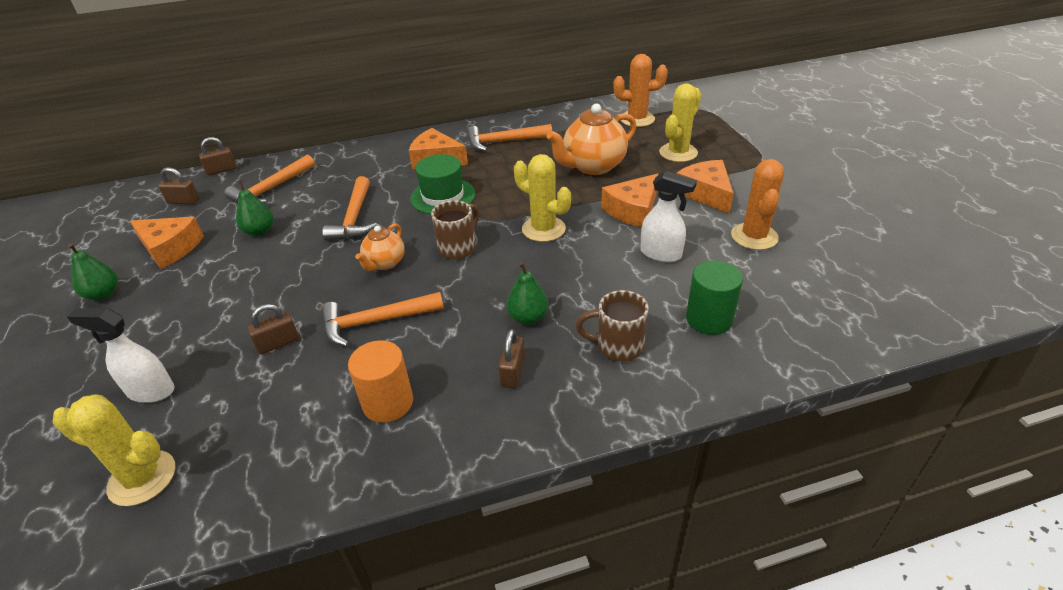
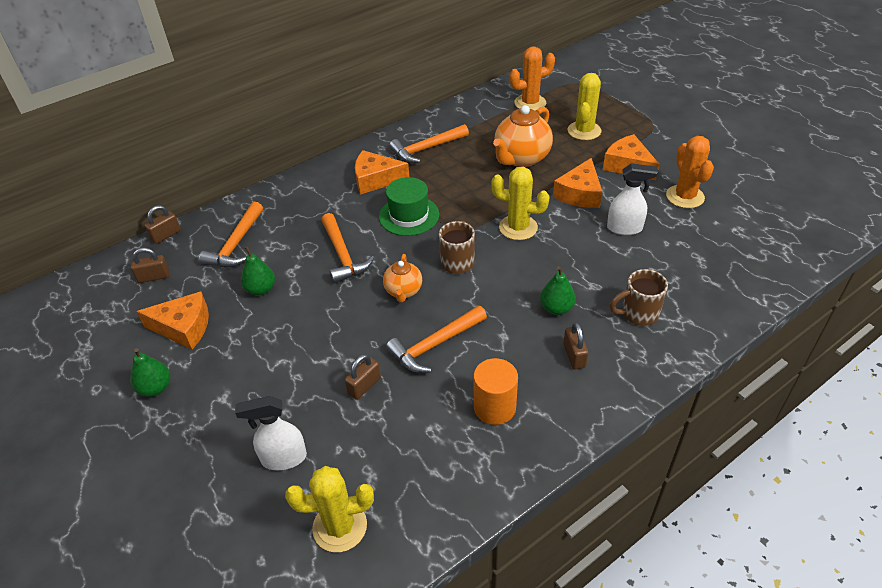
camera: 20 degrees left, 5 degrees up
green cylinder [686,260,743,335] -> none

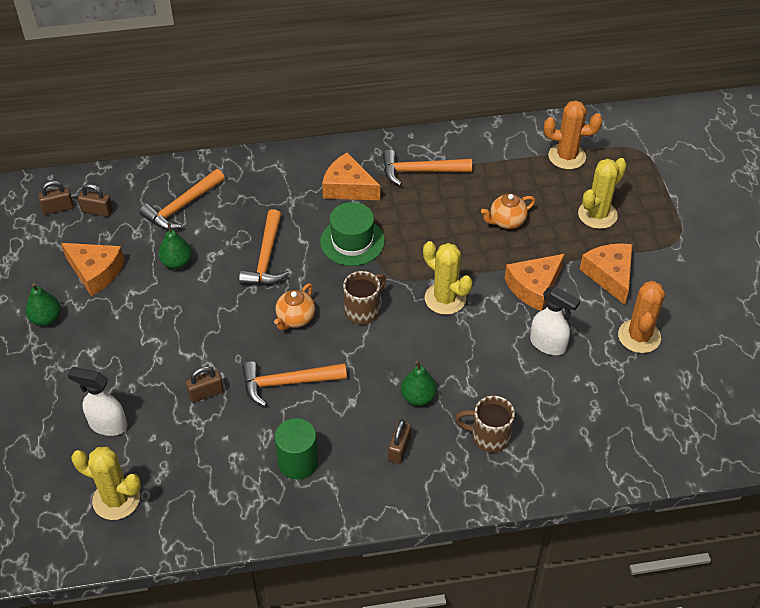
camera: 25 degrees right, 5 degrees up
brown padlock [144,205,181,244] -> brown padlock moved to [38,181,74,215]
orange cylinder [473,358,518,425] -> green cylinder [274,418,318,479]
orange teapot [493,105,553,167] -> orange teapot [481,194,535,229], size x0.57

